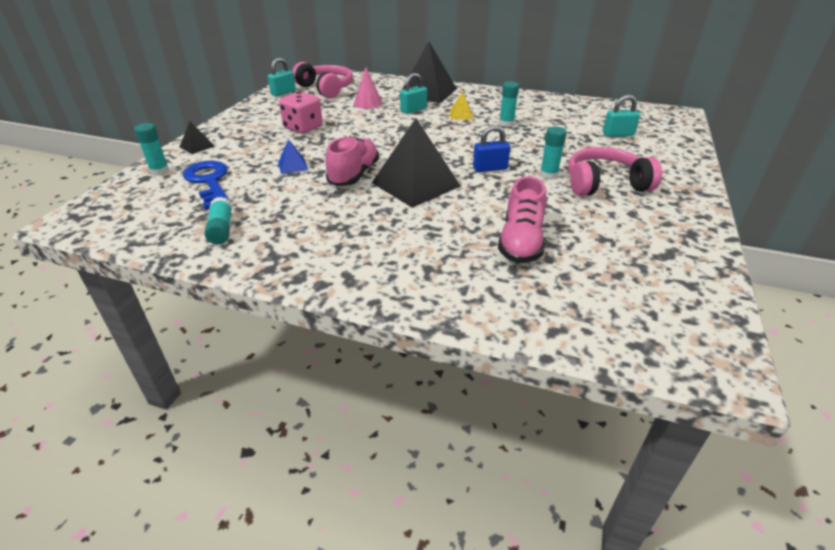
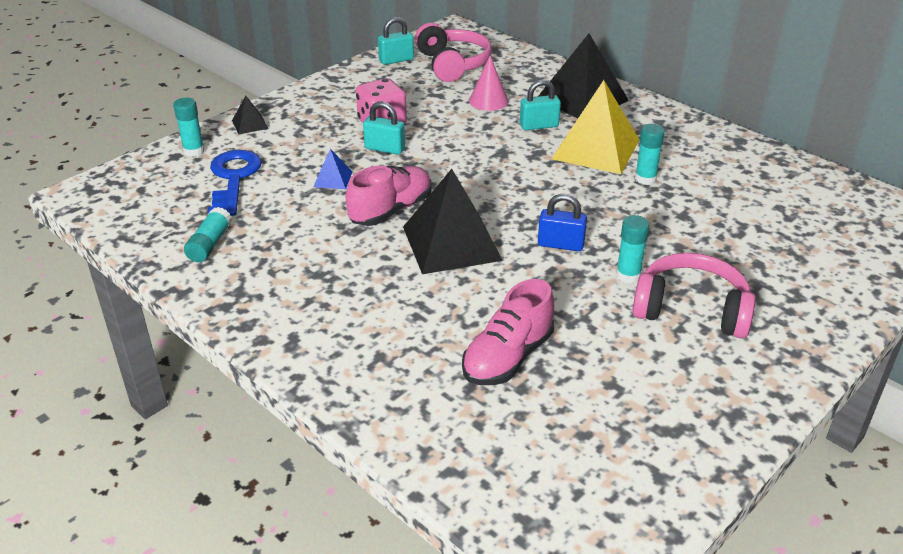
camera: 25 degrees right, 0 degrees up
yellow pyramid [450,92,473,120] -> yellow pyramid [552,80,639,174], size x2.25
turquoise padlock [603,95,640,137] -> turquoise padlock moved to [363,101,405,155]

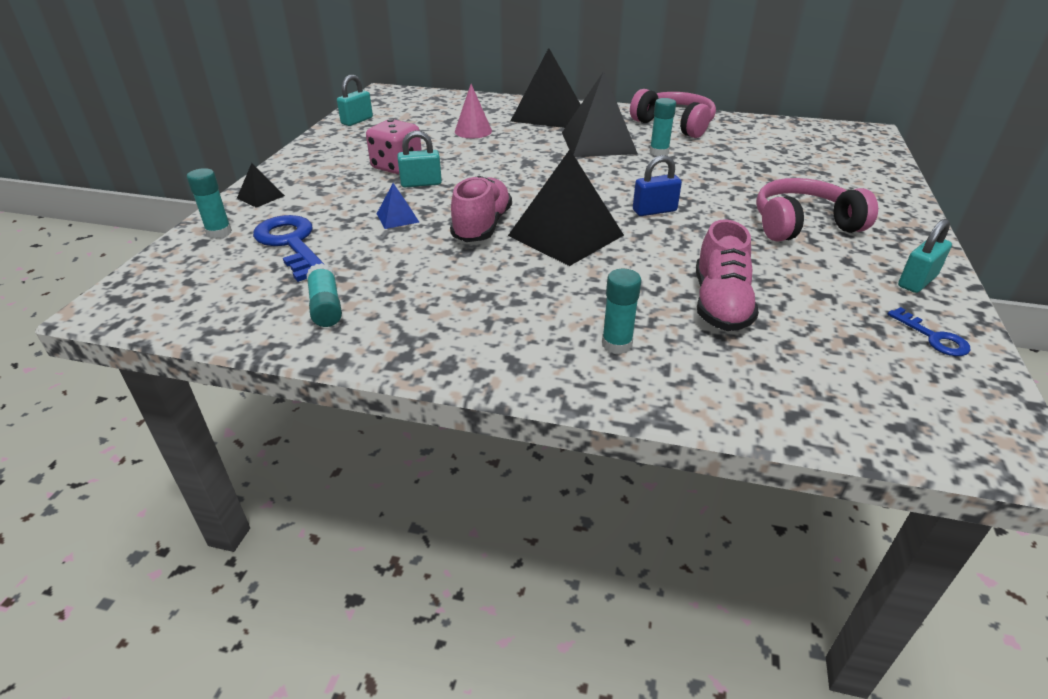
camera: 30 degrees left, 0 degrees up
pink headphones [415,23,492,82] -> pink headphones moved to [630,89,716,138]
turquoise padlock [520,80,561,130] -> turquoise padlock moved to [898,219,952,293]
yellow pyramid [552,80,639,174] -> black pyramid [562,71,638,157]
turquoise glue stick [616,215,649,283] -> turquoise glue stick moved to [602,269,641,354]
none -> blue key [888,307,970,356]

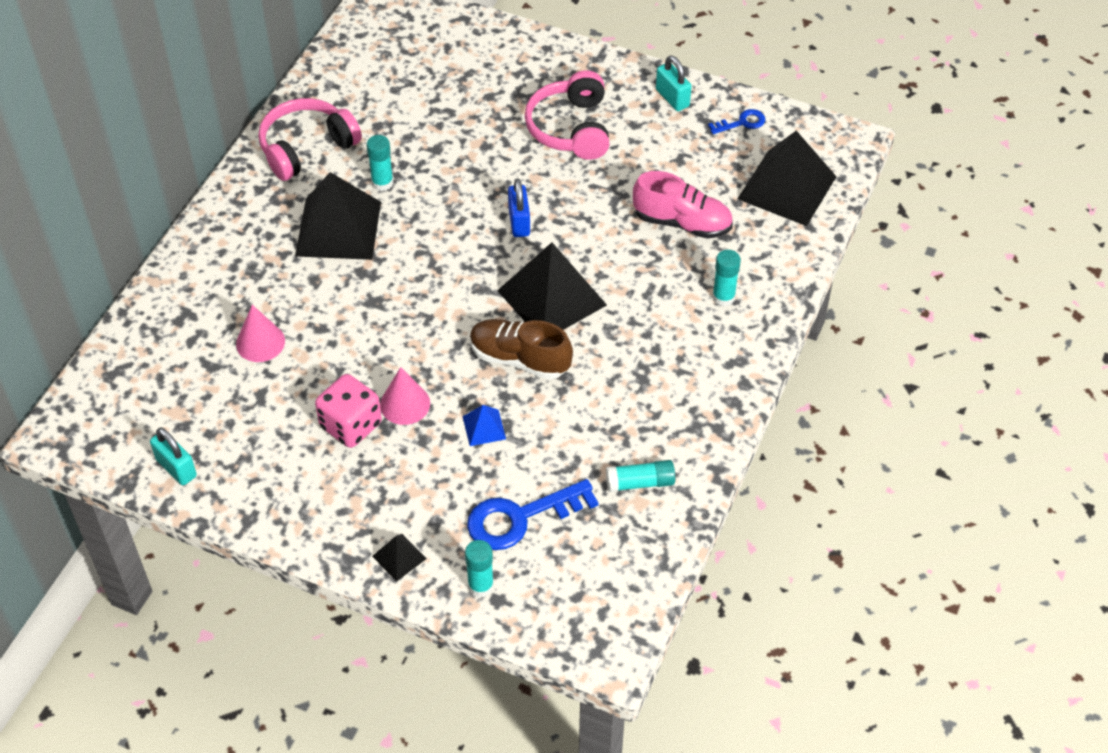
camera: 80 degrees left, 15 degrees up
turquoise padlock [397,130,442,187] -> pink cone [380,367,430,425]
pink shoe [450,176,512,242] -> brown shoe [470,319,573,380]
black pyramid [511,48,581,128] -> black pyramid moved to [737,131,837,226]

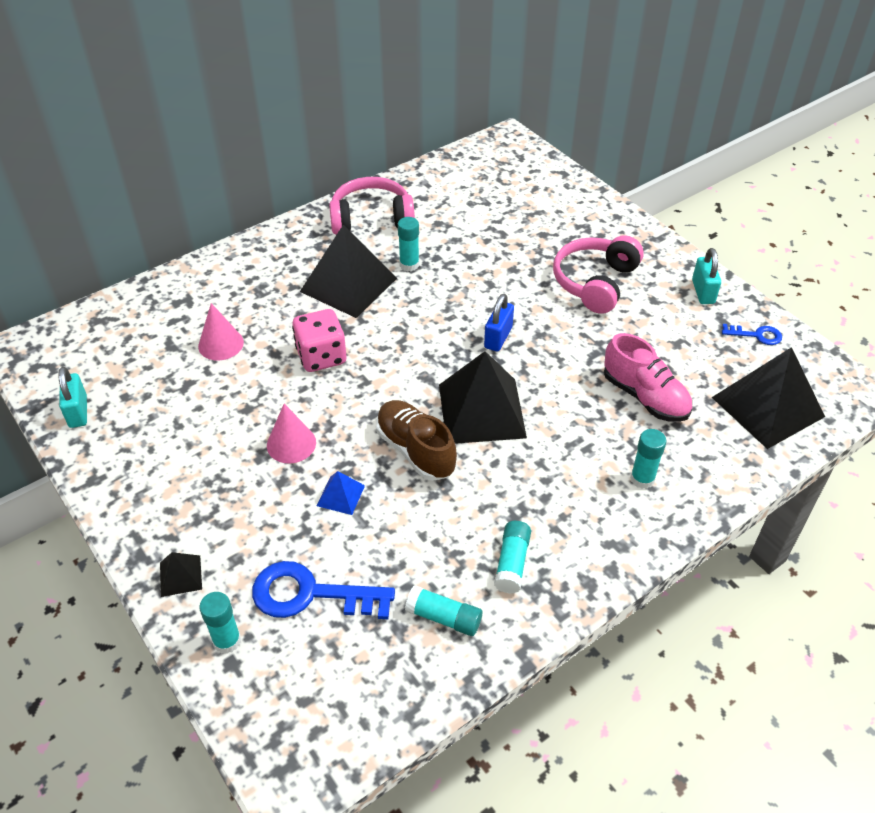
camera: 30 degrees right, 5 degrees down
pink dice [315,374,382,448] -> pink dice moved to [292,309,346,372]
none -> turquoise glue stick [494,521,531,594]

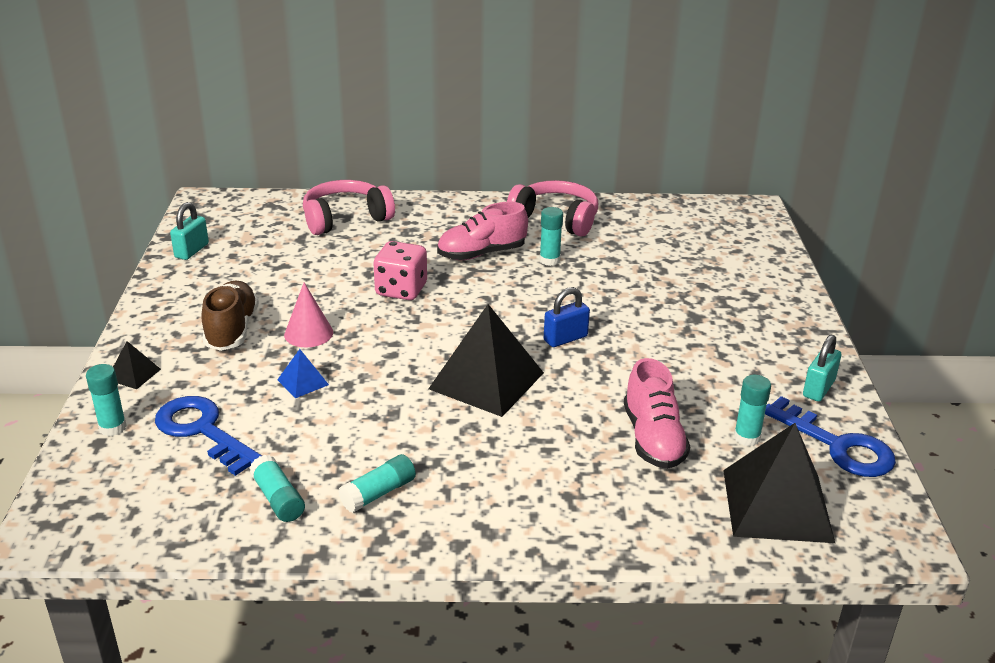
camera: 35 degrees right, 15 degrees down
pink cone [198,303,244,360] -> none
black pyramid [300,225,397,318] -> pink shoe [437,202,528,260]
brown shoe [376,400,457,481] -> brown shoe moved to [201,281,259,351]
pink headphones [553,235,644,314] -> pink headphones moved to [303,180,395,235]
turquoise glue stick [630,429,666,489] -> turquoise glue stick moved to [734,375,771,447]
blue key [722,324,782,345] -> blue key [765,396,896,477], size x1.93

